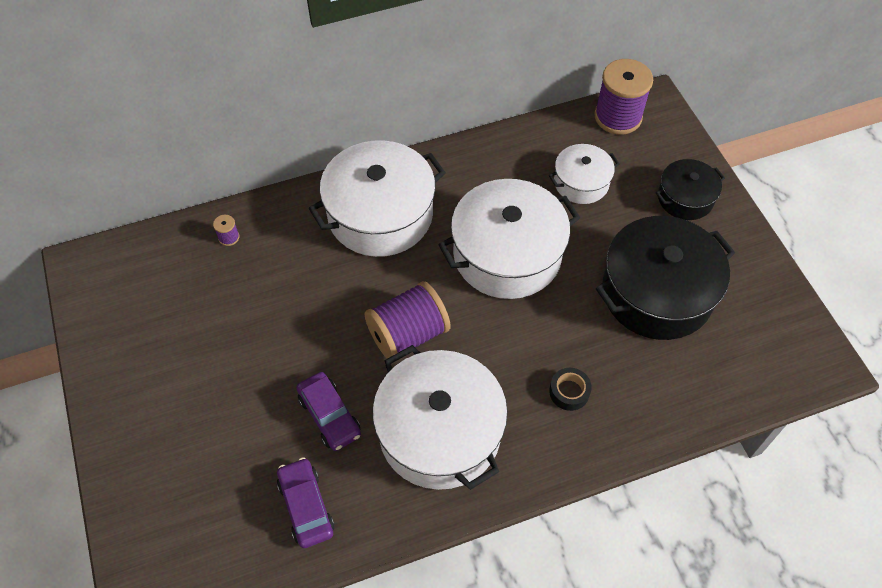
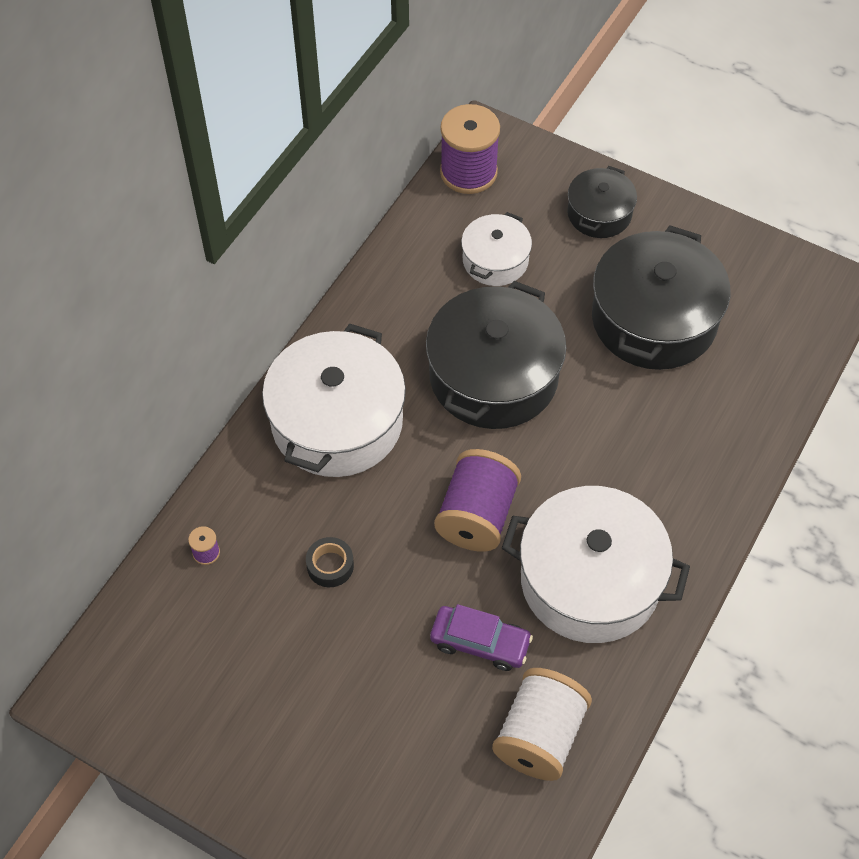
camera: 40 degrees left, 0 degrees up
purple car [277,457,334,548] -> white spool [492,668,592,781]
white pot [438,179,580,299] -> black pot [426,281,566,429]
black tape [549,368,592,411] -> black tape moved to [306,537,354,587]

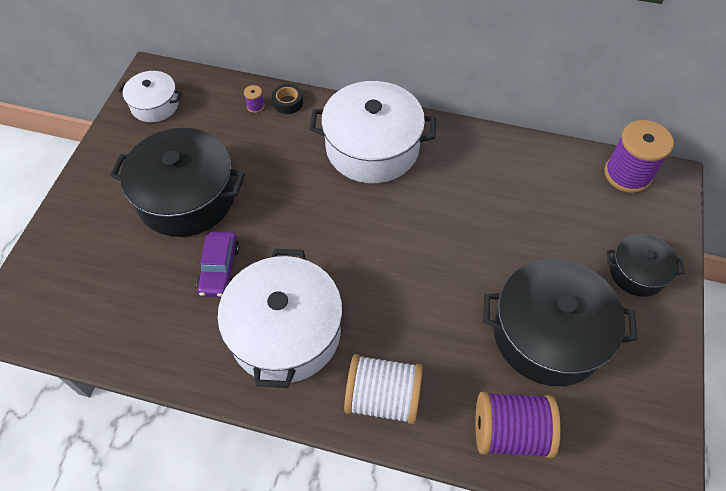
camera: 75 degrees right, 0 degrees up
black tape [306,537,354,587] -> black tape moved to [272,84,303,114]
black pot [426,281,566,429] -> black pot moved to [110,128,245,237]
purple spool [434,449,521,552] -> purple spool moved to [475,391,561,458]
white pot [461,212,532,286] -> white pot moved to [118,71,182,122]
white spool [492,668,592,781] -> white spool moved to [344,354,423,424]

